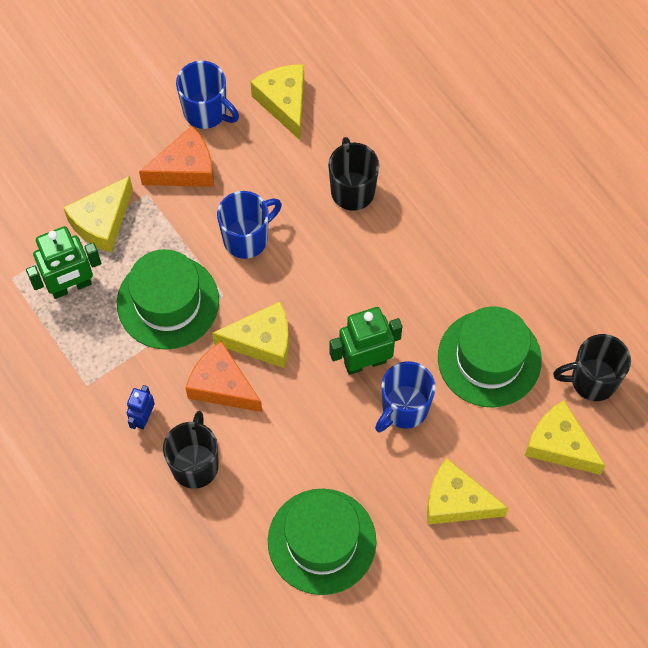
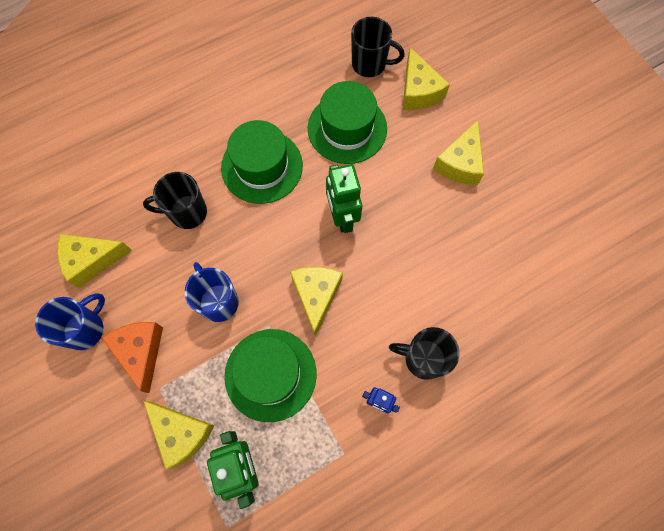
camera: 85 degrees left, 5 degrees up
orange cheese [186,341,262,412] -> none
green hat [268,489,377,595] -> green hat moved to [221,120,303,204]
blue mug [375,361,436,432] -> none
yellow cheese [525,400,606,475] -> yellow cheese turned 60 degrees counterclockwise [403,47,450,110]
black mug [553,334,631,401] -> black mug turned 75 degrees counterclockwise [351,17,405,77]

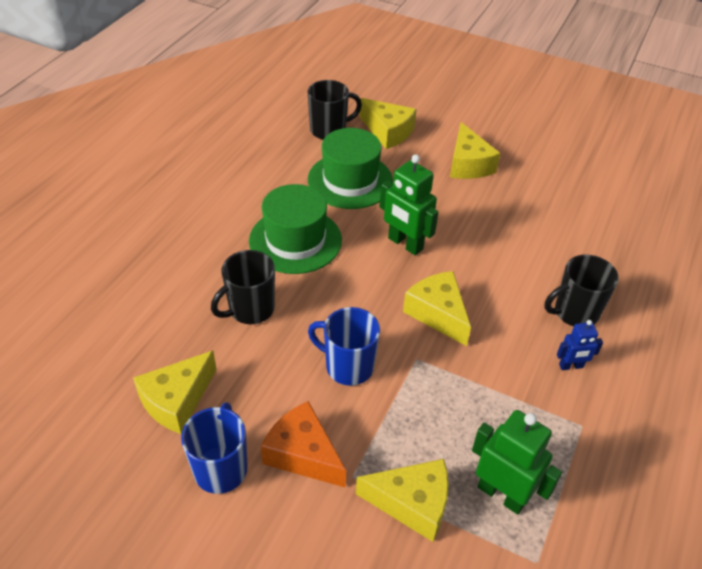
camera: 35 degrees left, 25 degrees down
green hat [225,329,316,422] -> none

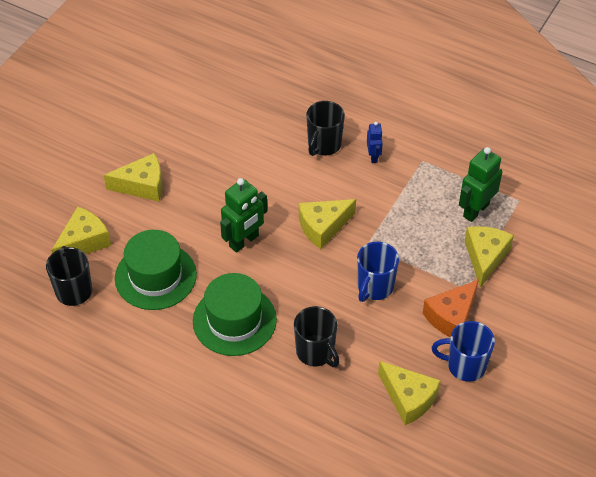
camera: 85 degrees left, 5 degrees up
black mug [544,255,619,326] -> black mug turned 45 degrees clockwise [306,101,345,156]

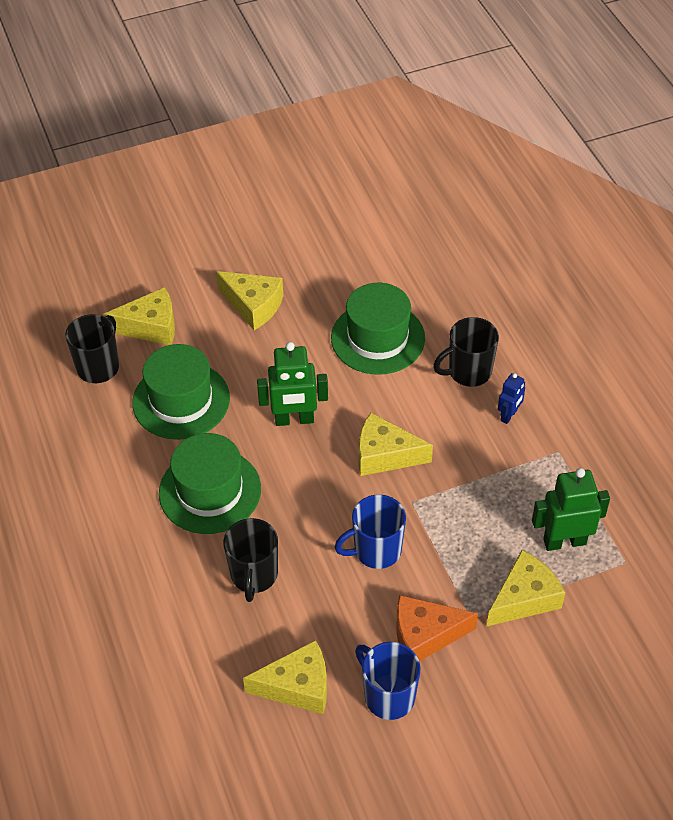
camera: 40 degrees right, 0 degrees up
yellow cheese [378,361,441,425] -> yellow cheese turned 90 degrees counterclockwise [243,640,327,714]
none -> green hat [331,283,425,375]

